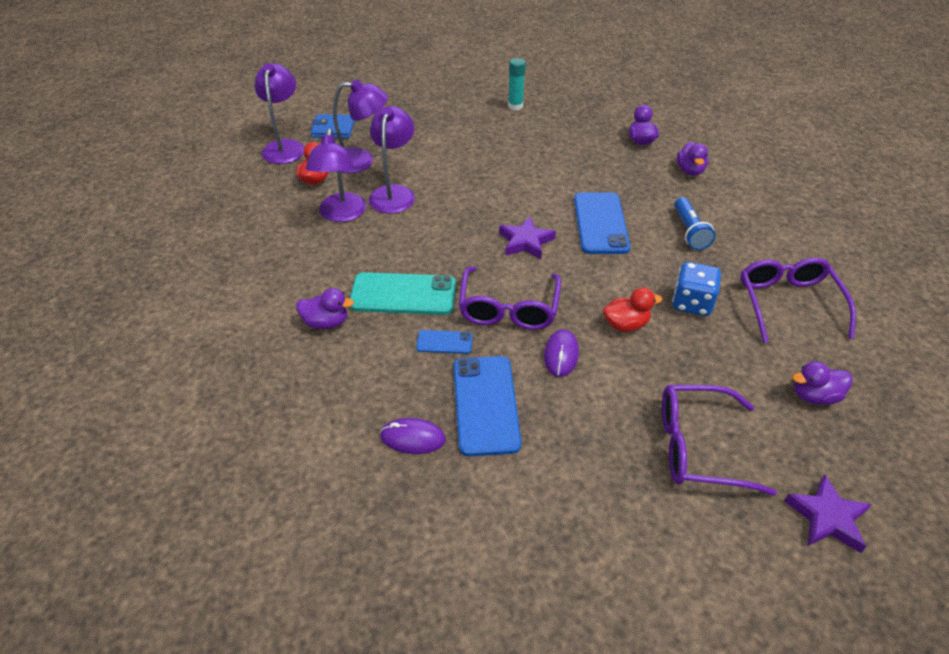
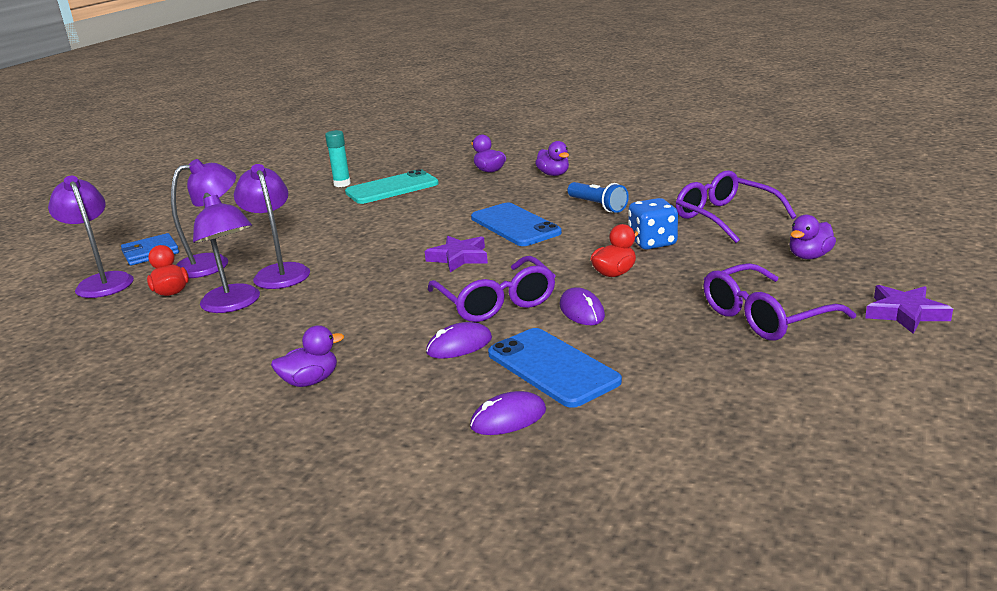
camera: 30 degrees left, 20 degrees down
turquoise phone [350,272,456,315] -> turquoise phone moved to [345,169,439,204]
blue phone [416,330,473,354] -> purple mouse [426,322,492,359]

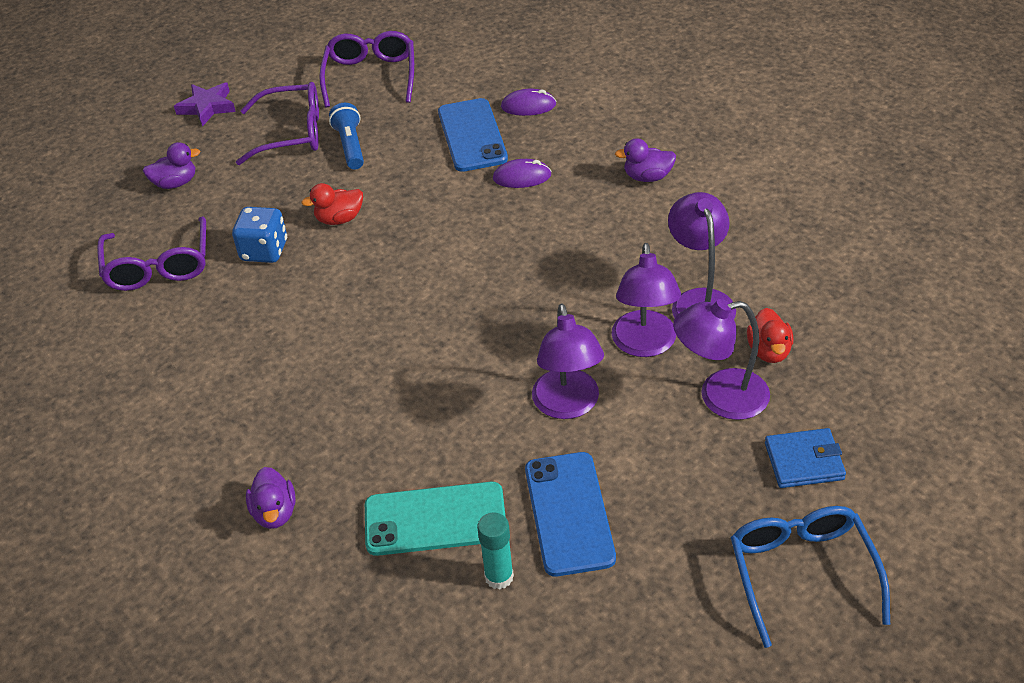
camera: 155 degrees left, 20 degrees up
purple lamp [48,176,134,298] -> purple lamp moved to [532,303,604,419]
purple star [425,236,488,272] -> none
purple glasses [428,256,555,322] -> purple glasses moved to [319,31,414,108]
blue phone [471,203,562,246] -> blue phone moved to [525,452,616,577]
purple duck [535,141,569,176] -> none
purple mouse [560,287,605,325] -> none
blue flashlight [567,182,629,213] -> blue flashlight moved to [329,103,364,170]
none -> blue glasses [731,506,890,648]

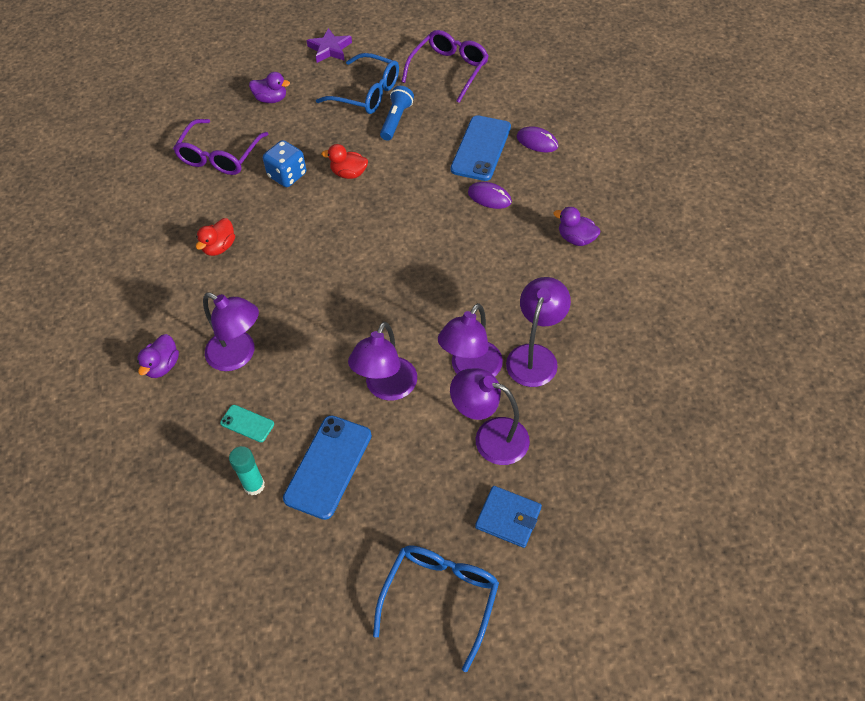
camera: 30 degrees right, 10 degrees up
purple glasses [236,82,319,165] -> blue glasses [316,53,399,114]
turquoise phone [365,482,506,556] -> turquoise phone [220,405,274,442], size x0.50
red duck [747,308,793,363] -> red duck moved to [196,218,235,256]
none -> purple lamp [203,293,259,371]

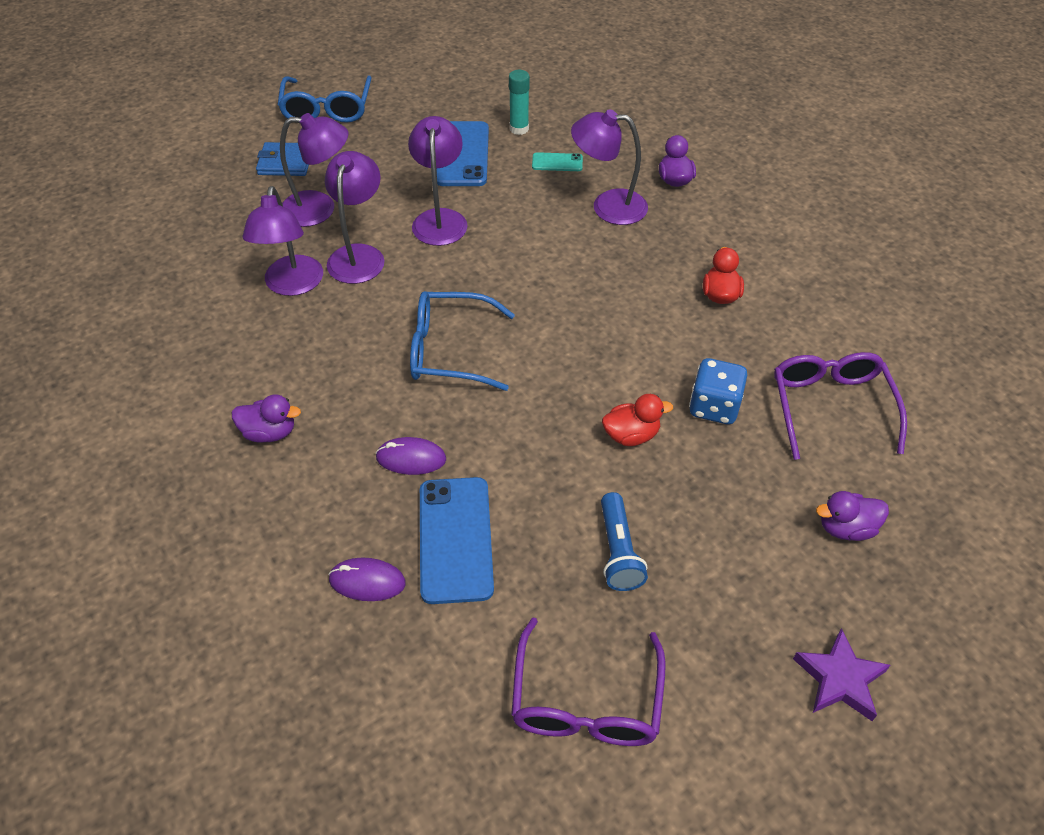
camera: 155 degrees right, 5 degrees down
blue glasses [316,53,399,114] -> blue glasses moved to [410,291,515,391]

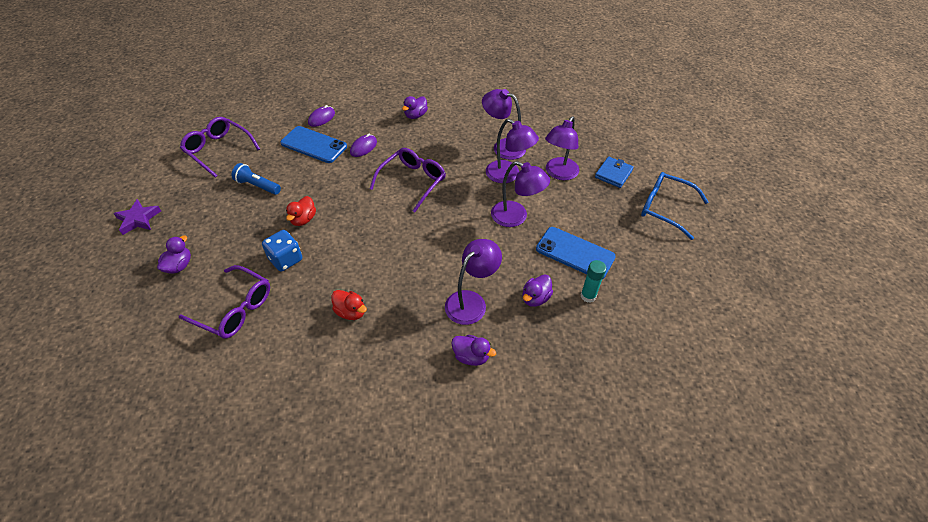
camera: 120 degrees right, 0 degrees up
blue glasses [410,291,515,391] -> purple glasses [370,148,446,212]
turquoise phone [532,152,583,171] -> purple duck [522,274,553,307]

